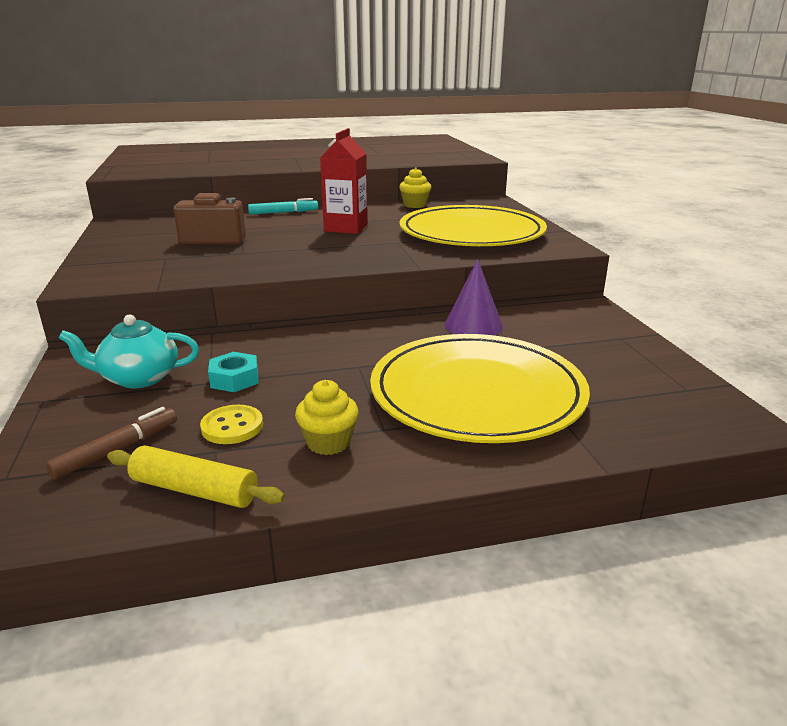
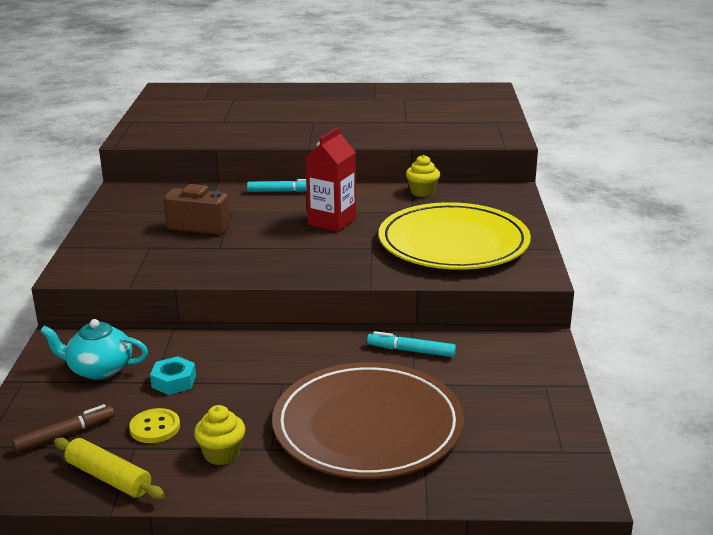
camera: 15 degrees right, 0 degrees up
yellow plate [370,334,590,443] -> brown plate [272,362,464,479]
purple cone [445,259,503,335] -> turquoise marker [367,331,456,357]

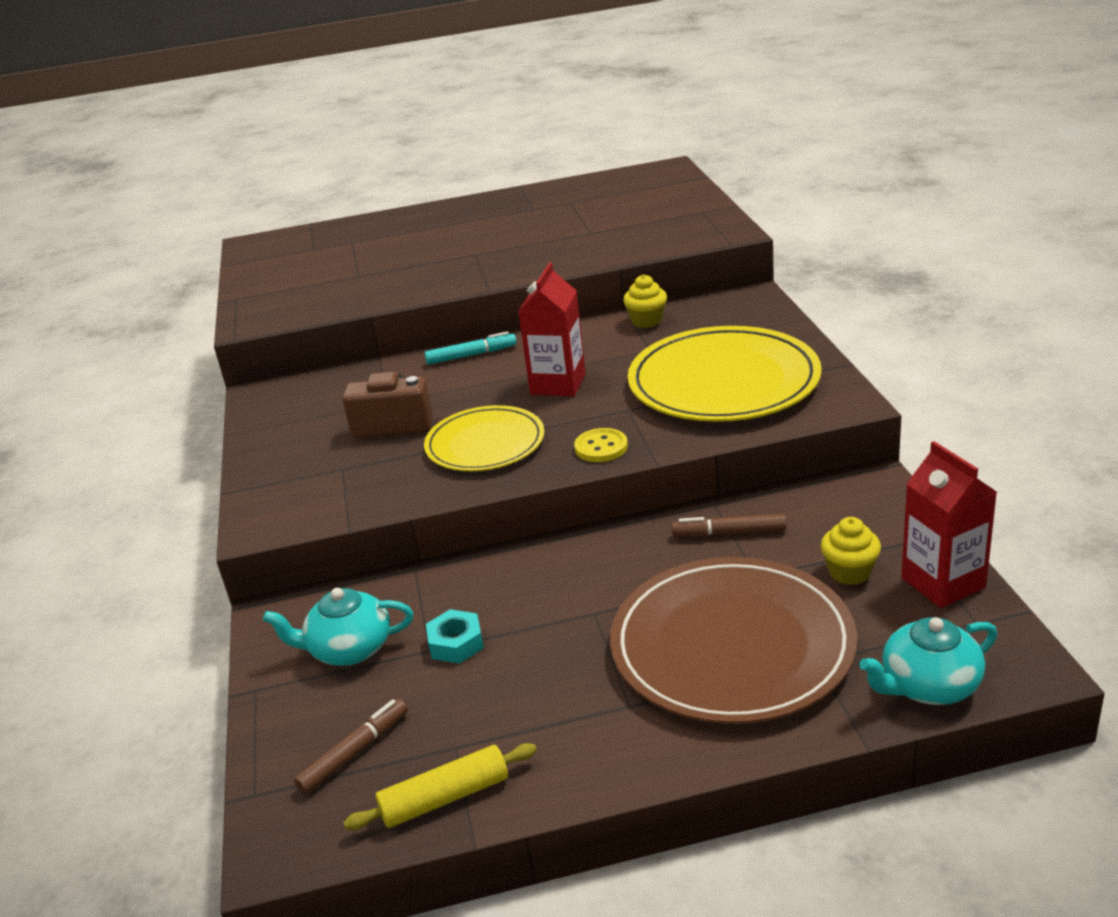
camera: 10 degrees left, 5 degrees up
yellow rolling pin [54,438,165,499] -> yellow rolling pin turned 45 degrees counterclockwise [343,743,537,830]
yellow button [129,408,180,443] -> yellow button moved to [574,428,628,462]
yellow cupcake [194,405,245,465] -> yellow cupcake moved to [821,517,881,585]
turquoise marker [367,331,456,357] -> brown marker [672,513,786,537]
none -> yellow plate [424,405,544,471]
none -> turquoise teapot [859,617,997,705]
none -> red carton [901,441,997,608]

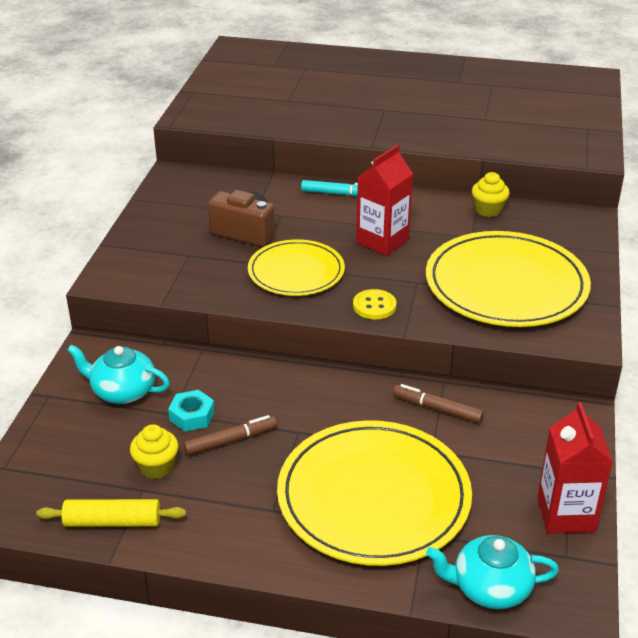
camera: 20 degrees right, 5 degrees up
brown marker [294,699,408,795] -> brown marker moved to [183,415,277,455]
brown plate [610,557,857,724] -> yellow plate [277,420,472,566]
yellow cupcake [821,517,881,585] -> yellow cupcake moved to [130,424,178,479]

